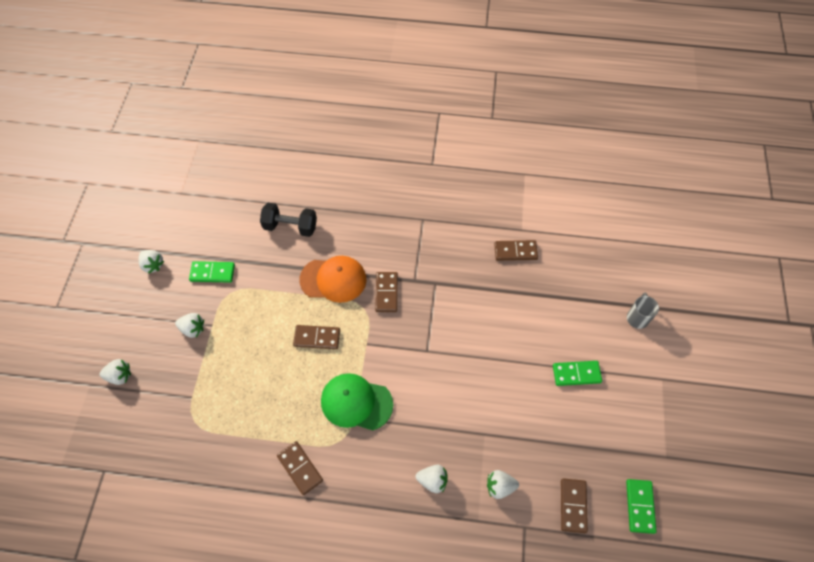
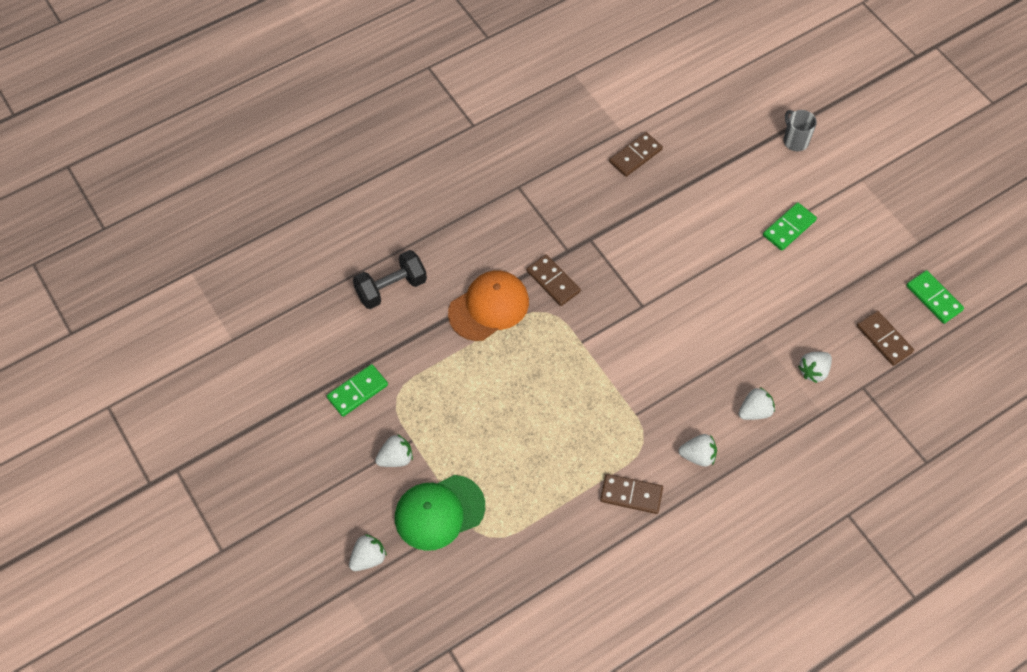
camera: 40 degrees left, 0 degrees up
white strawberry [139,250,164,274] -> white strawberry moved to [678,434,717,467]
brown domino [293,325,340,349] -> none
green cap [321,373,393,430] -> green cap moved to [395,475,485,551]

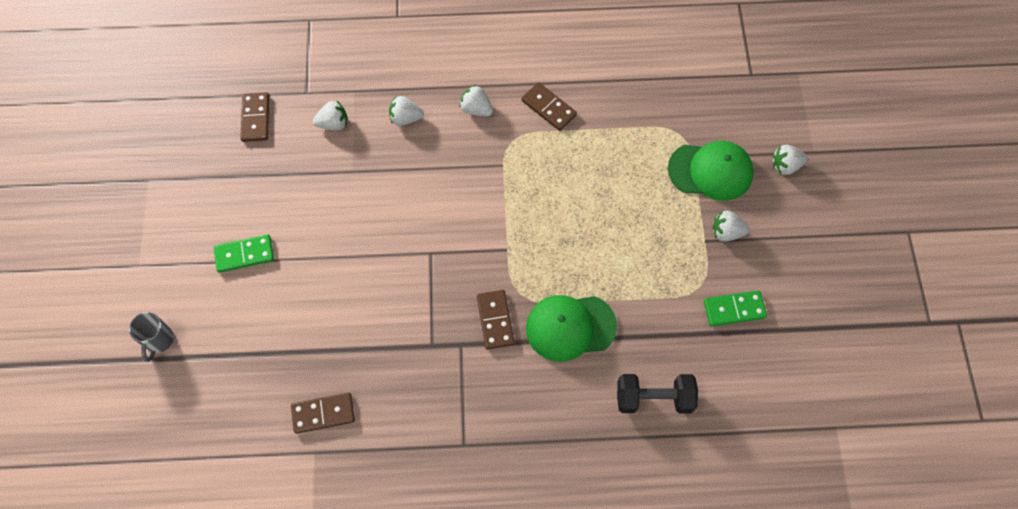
camera: 150 degrees left, 5 degrees up
orange cap [448,271,529,341] -> green cap [526,295,617,362]
green domino [906,270,964,324] -> none

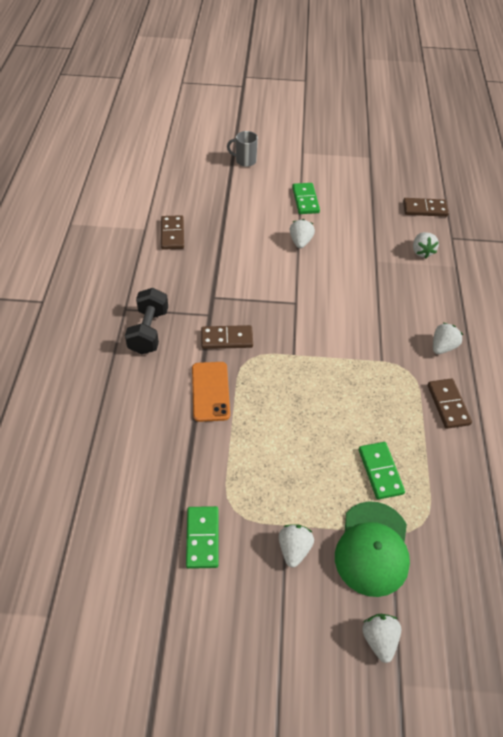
camera: 95 degrees right, 15 degrees down
white strawberry [389,96,424,126] -> white strawberry moved to [290,219,315,249]
brown domino [521,82,577,131] -> brown domino turned 60 degrees counterclockwise [428,378,472,429]
green cap [526,295,617,362] -> orange phone [192,362,230,422]
black dumbbell [617,374,698,414] -> black dumbbell moved to [125,288,168,354]
none -> green domino [359,442,405,500]

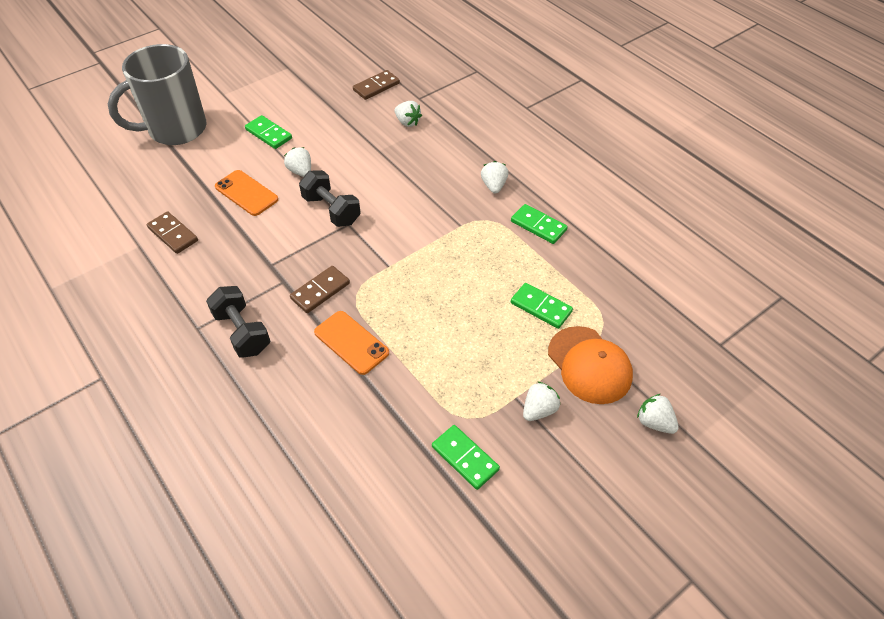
camera: 40 degrees left, 0 degrees up
grey mug [227,131,258,167] -> grey mug [108,44,206,145], size x2.44
white strawberry [279,524,314,567] -> white strawberry turned 75 degrees clockwise [523,381,561,421]
green cap [335,501,410,597] -> orange cap [548,326,633,404]
brown domino [428,378,472,429] -> green domino [511,204,568,244]
none -> orange phone [215,170,278,216]
none -> black dumbbell [299,170,361,227]

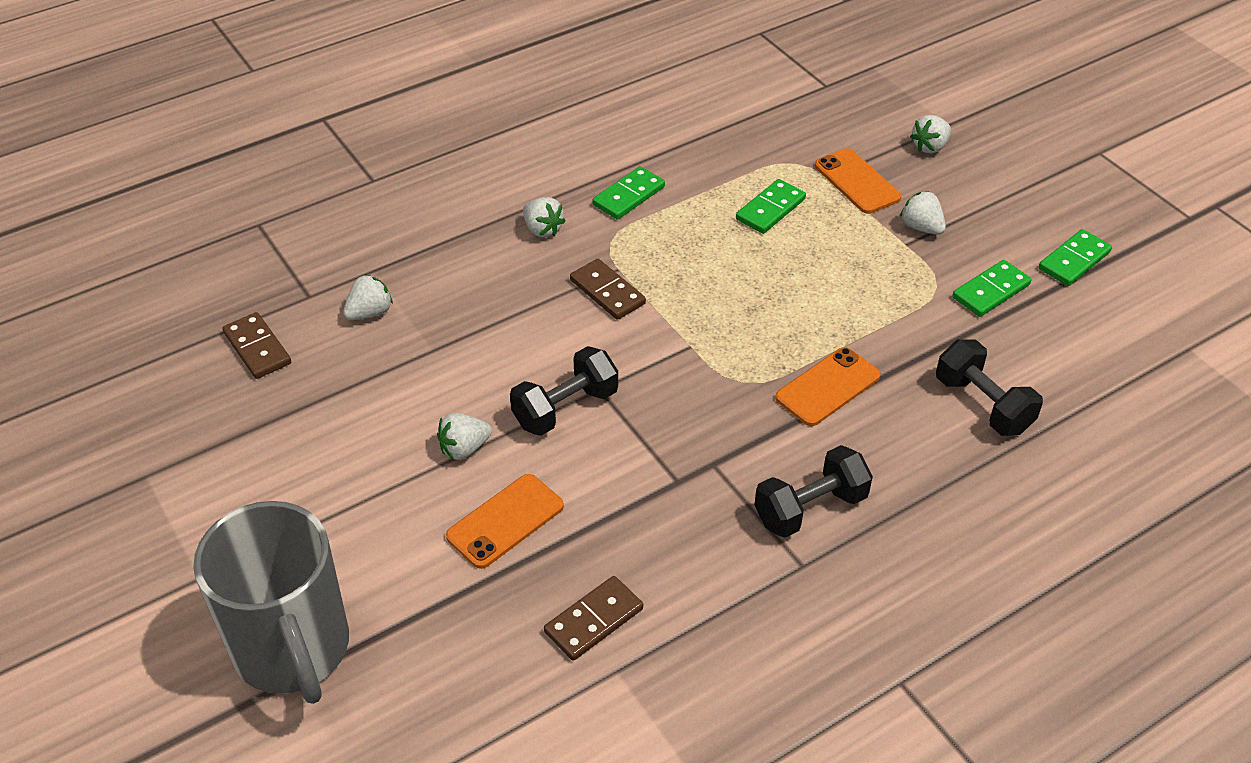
camera: 85 degrees left, 5 degrees down
green domino [245,115,292,149] -> green domino moved to [1039,229,1112,286]
brown domino [290,266,350,313] -> brown domino moved to [570,259,646,320]
white strawberry [481,161,508,194] -> white strawberry turned 135 degrees counterclockwise [523,197,565,237]
orange cap [548,326,633,404] -> orange phone [815,148,901,214]
none -> black dumbbell [936,339,1043,436]

